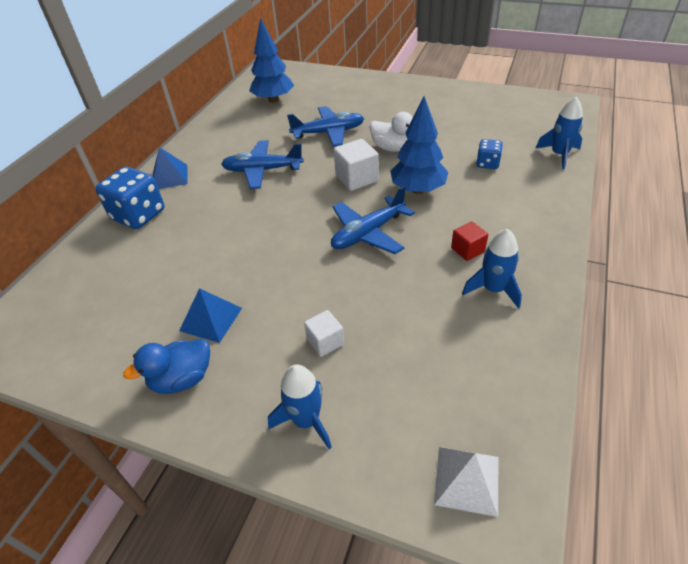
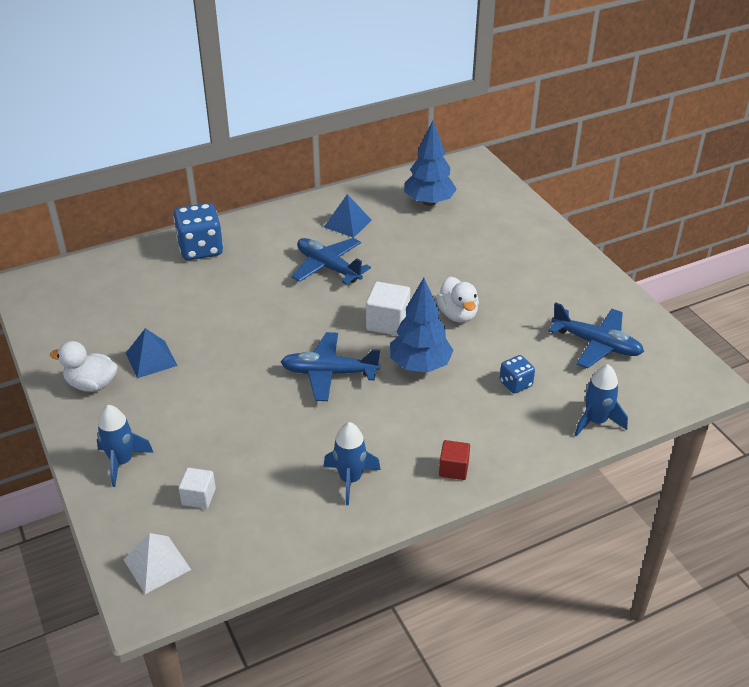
camera: 40 degrees right, 5 degrees down
blue duck [123,339,210,394] -> white duck [50,341,118,392]
blue pyramid [153,147,188,189] -> blue pyramid moved to [324,194,372,238]
blue plane [287,106,364,147] -> blue plane moved to [549,302,644,368]
white cube [304,310,344,357] -> white cube moved to [179,468,216,509]
red cube [451,221,488,261] -> red cube moved to [439,440,470,480]

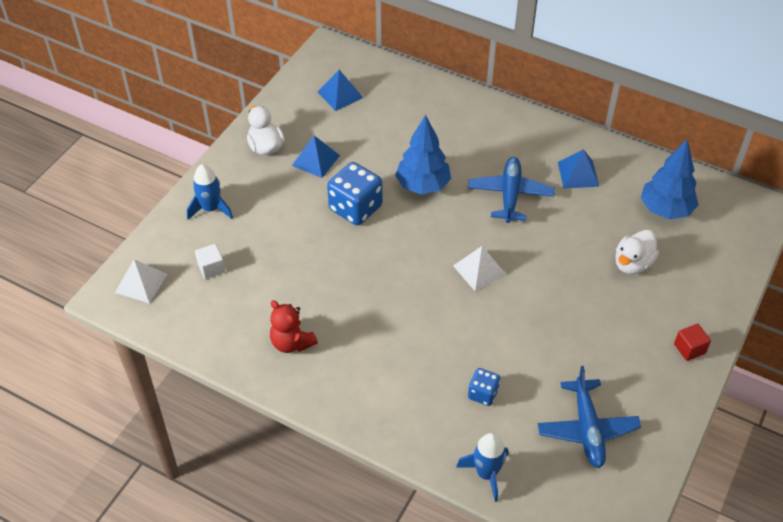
camera: 55 degrees right, 10 degrees up
blue dice [173,203,223,260] -> blue dice moved to [327,162,383,225]
blue plane [281,332,380,401] -> none
blue rocket [324,422,381,505] -> red teddy bear [270,300,318,353]
white cube [366,282,410,336] -> white pyramid [453,246,506,291]
blue tree [390,278,454,372] -> blue tree moved to [395,115,451,195]
white duck [436,277,479,323] -> white duck moved to [615,230,659,274]
red cube [439,440,470,480] -> red cube moved to [674,323,711,361]
none -> blue pyramid [318,70,364,111]

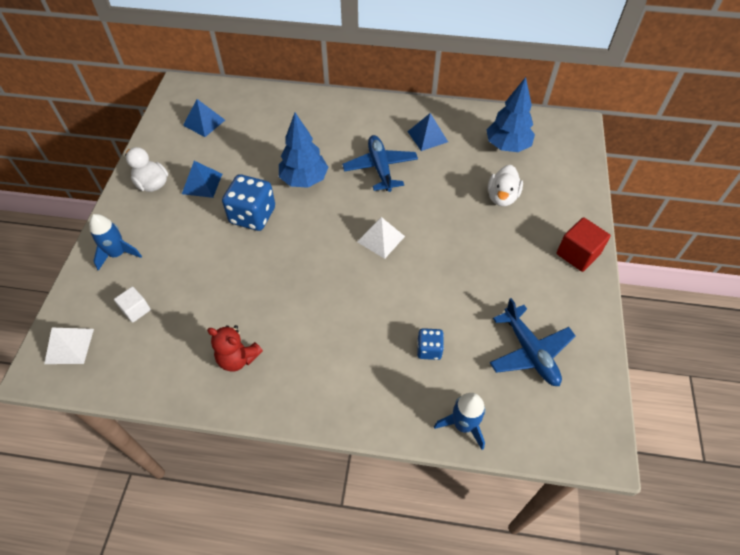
camera: 20 degrees left, 5 degrees up
red cube [674,323,711,361] -> red cube [556,217,611,272], size x1.58

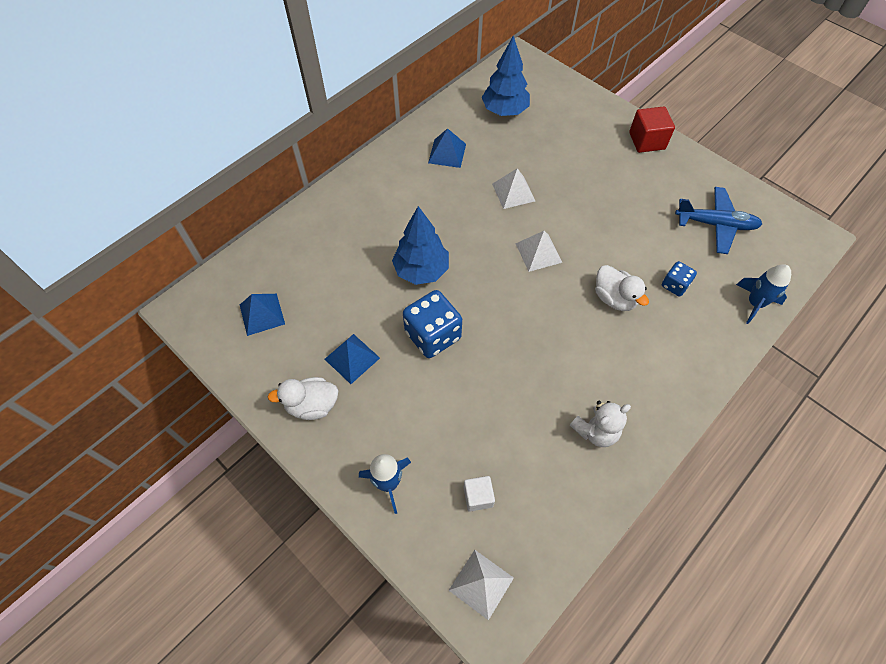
camera: 55 degrees left, 5 degrees up
red teddy bear [207,325,263,371] -> white teddy bear [570,401,631,447]
blue plane [342,135,418,192] -> none
white duck [488,165,523,206] -> white duck moved to [595,265,649,311]
none -> white pyramid [492,168,535,209]

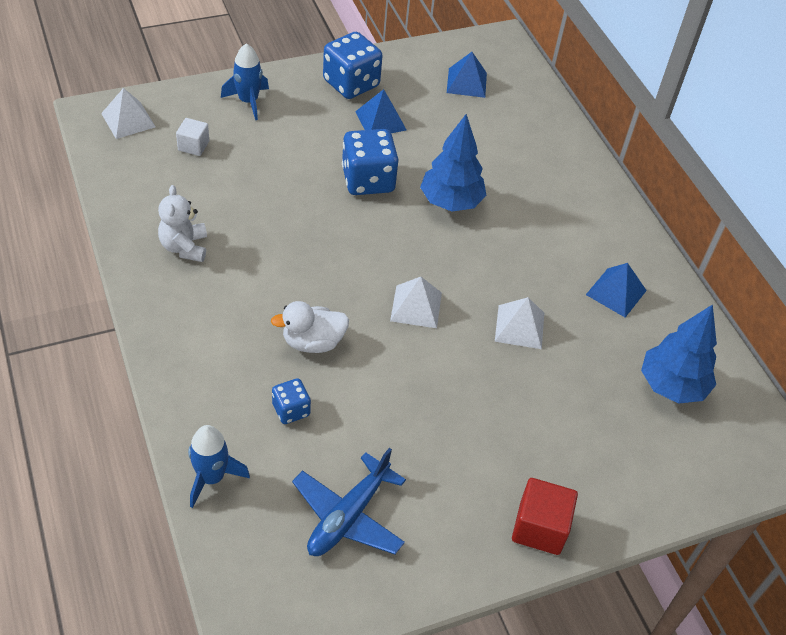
camera: 110 degrees right, 10 degrees down
white duck [268,377,338,420] -> blue dice [323,32,383,99]

